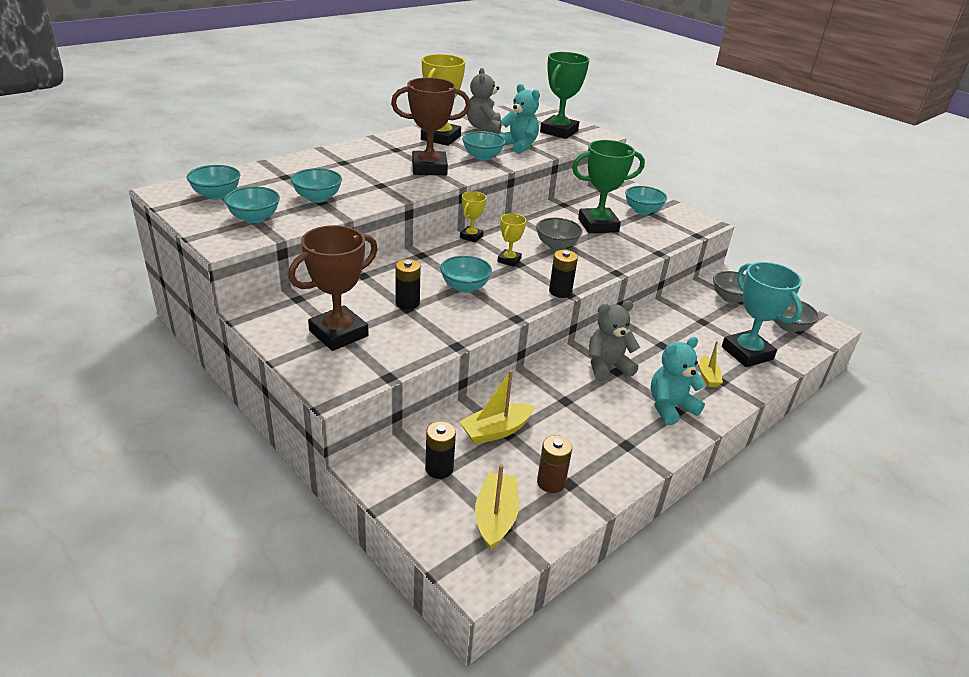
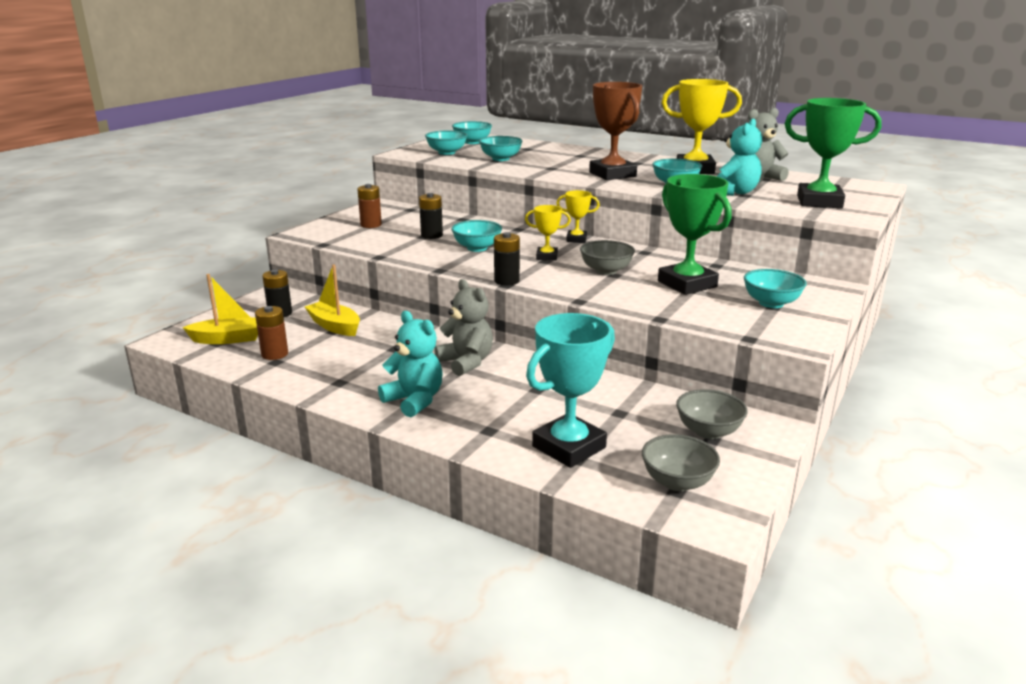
camera: 75 degrees right, 10 degrees down
brown trophy [288,225,378,351] -> brown battery [357,184,382,228]
yellow boat [699,341,723,387] -> none

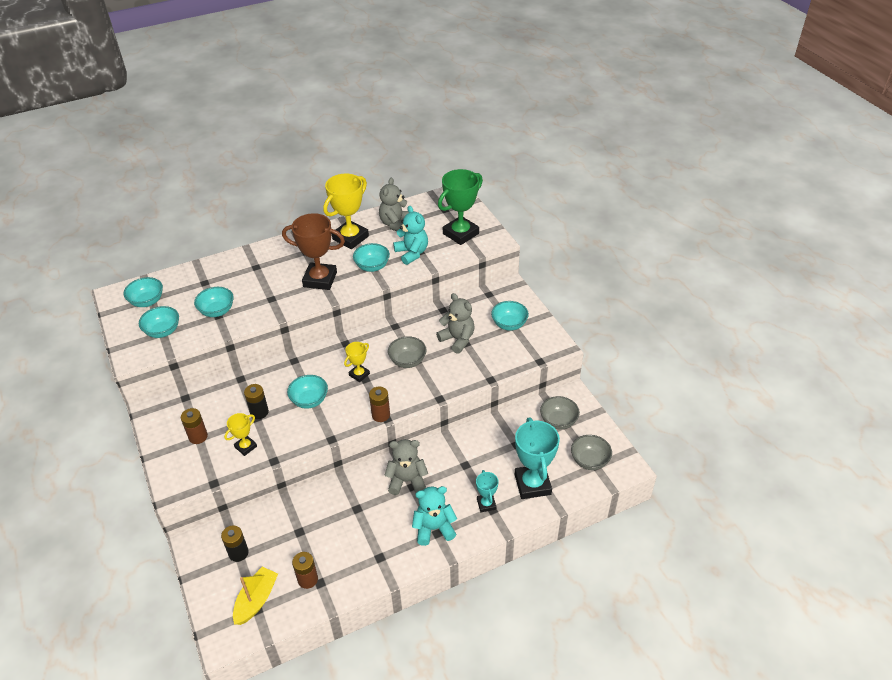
camera: 55 degrees left, 20 degrees up
yellow boat [305,265,360,336] -> none
black battery [494,232,520,285] -> brown battery [369,387,390,422]
yellow trophy [556,190,600,243] -> yellow trophy moved to [224,413,257,456]
green trophy [658,174,732,295] -> grey teddy bear [436,293,474,354]
none -> turquoise trophy [476,470,499,512]

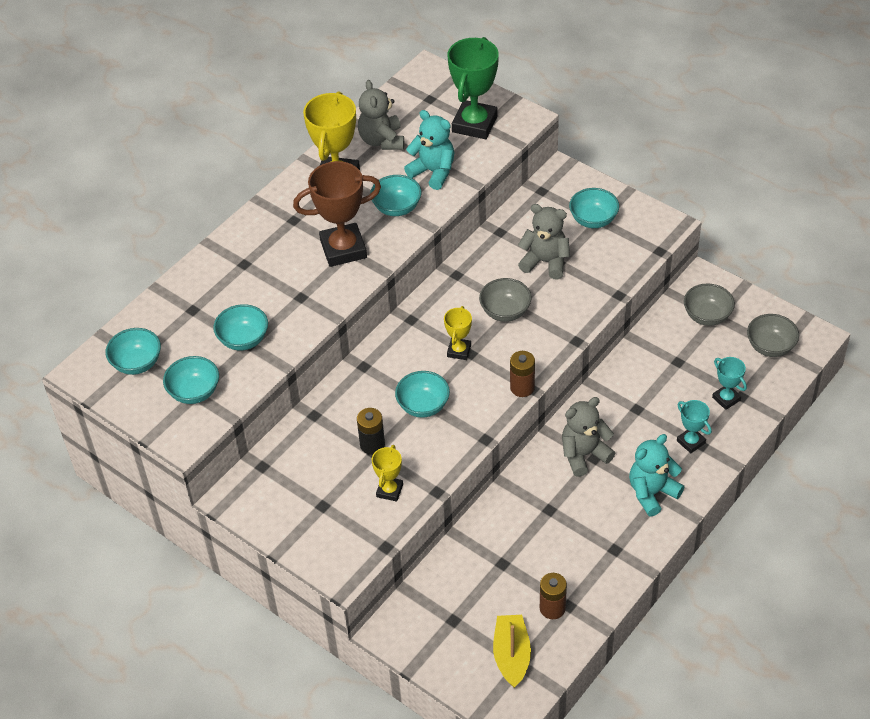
camera: 25 degrees left, 5 degrees up
brown battery [181,408,208,444] -> none
black battery [221,525,249,562] -> none
turquoise trophy [515,418,560,499] -> turquoise trophy [712,357,747,410], size x0.52

